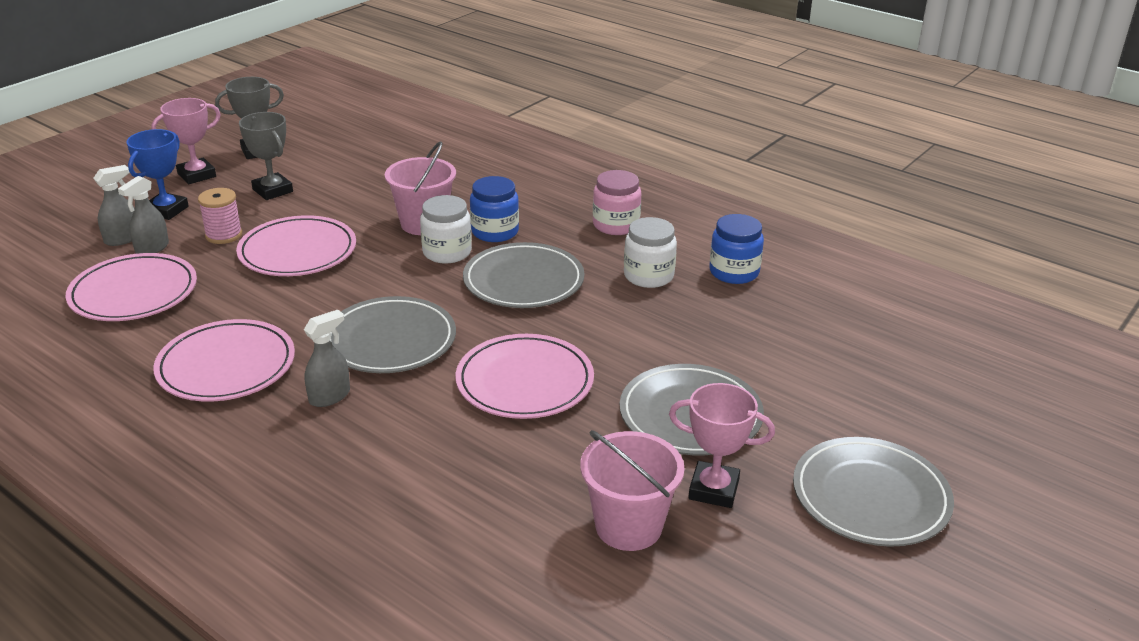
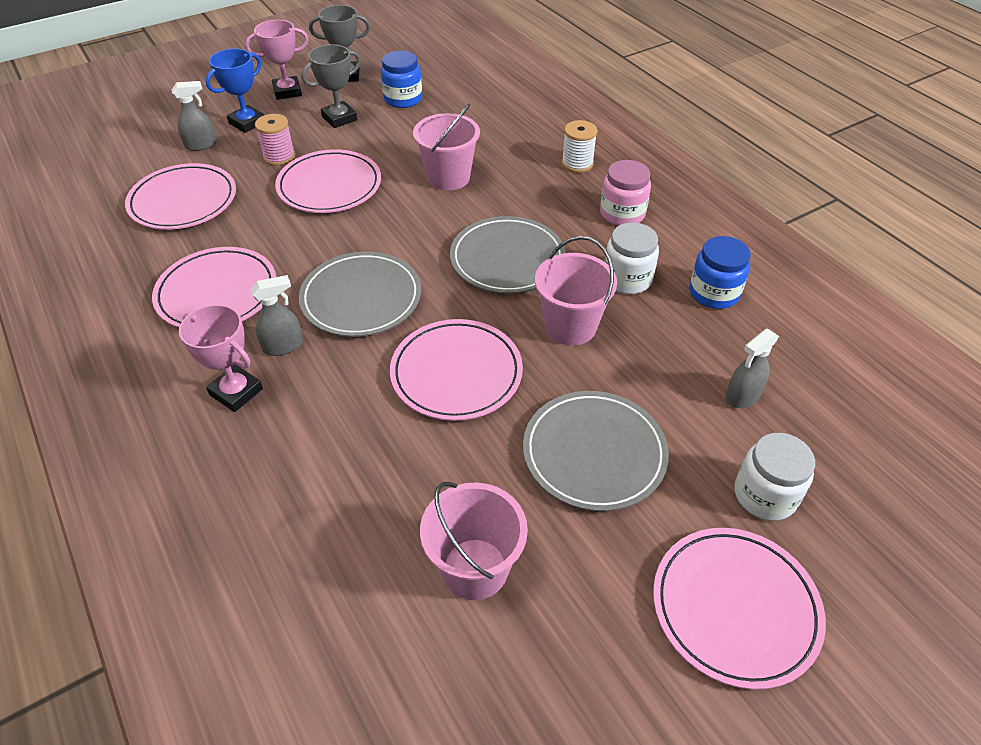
camera: 20 degrees right, 15 degrees up
grey spray bottle [118,176,169,254] -> grey spray bottle moved to [725,328,779,408]
grey trophy [239,112,293,200] -> grey trophy turned 75 degrees clockwise [301,44,361,128]
white jar [420,195,472,264] -> white jar moved to [735,433,815,521]
blue jar [470,176,519,242] -> blue jar moved to [381,51,422,108]
pink trophy [669,383,775,508] -> pink trophy moved to [179,304,263,412]
grey plate [793,437,954,547] -> pink plate [653,528,826,690]
none -> pink bucket [535,236,617,346]
none -> white spool [562,120,597,173]

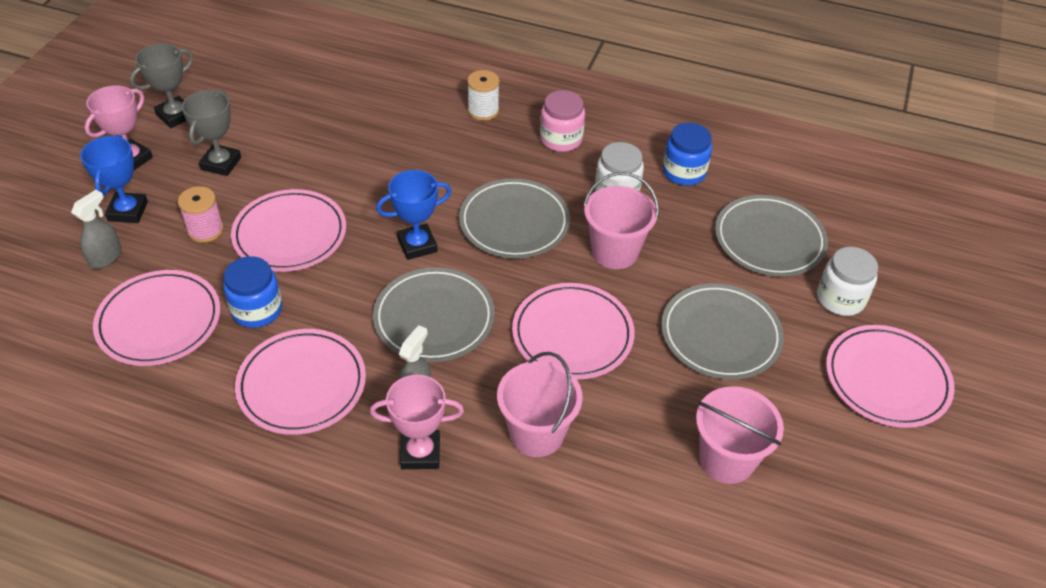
camera: 40 degrees left, 0 degrees up
blue jar [381,51,422,108] -> blue jar moved to [223,256,282,328]
pink bucket [413,104,480,191] -> pink bucket moved to [497,352,582,457]
grey spray bottle [725,328,779,408] -> grey plate [715,195,828,276]
none -> blue trophy [376,170,452,260]

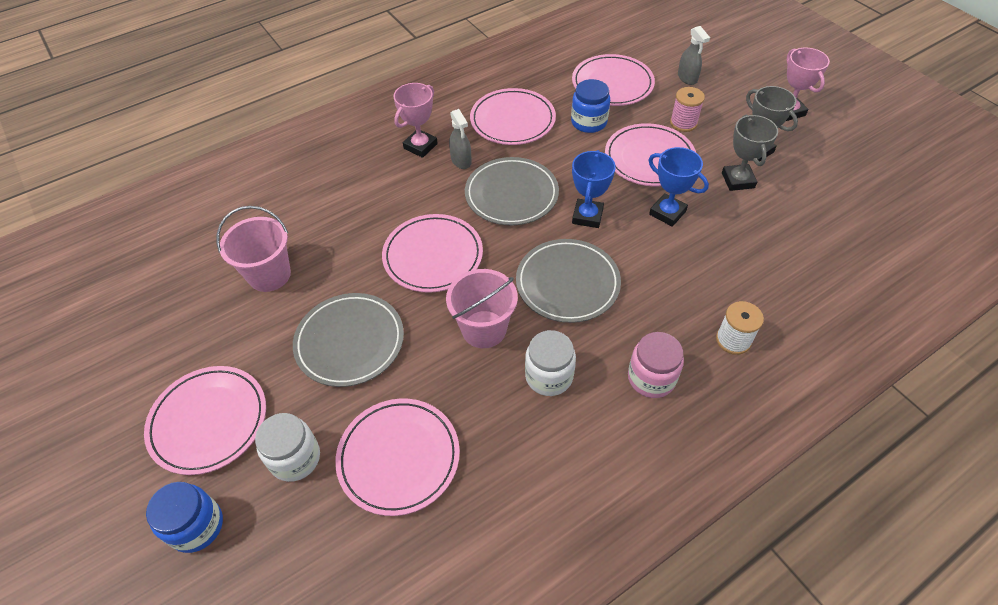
camera: 130 degrees right, 5 degrees up
blue trophy [80,135,148,223] -> blue trophy moved to [649,147,709,227]
grey trophy [130,43,193,128] -> grey trophy moved to [722,115,778,191]
pink bucket [497,352,582,457] -> none
blue jar [663,123,712,186] -> blue jar moved to [146,482,223,553]
grey plate [715,195,828,276] -> pink plate [335,398,460,516]

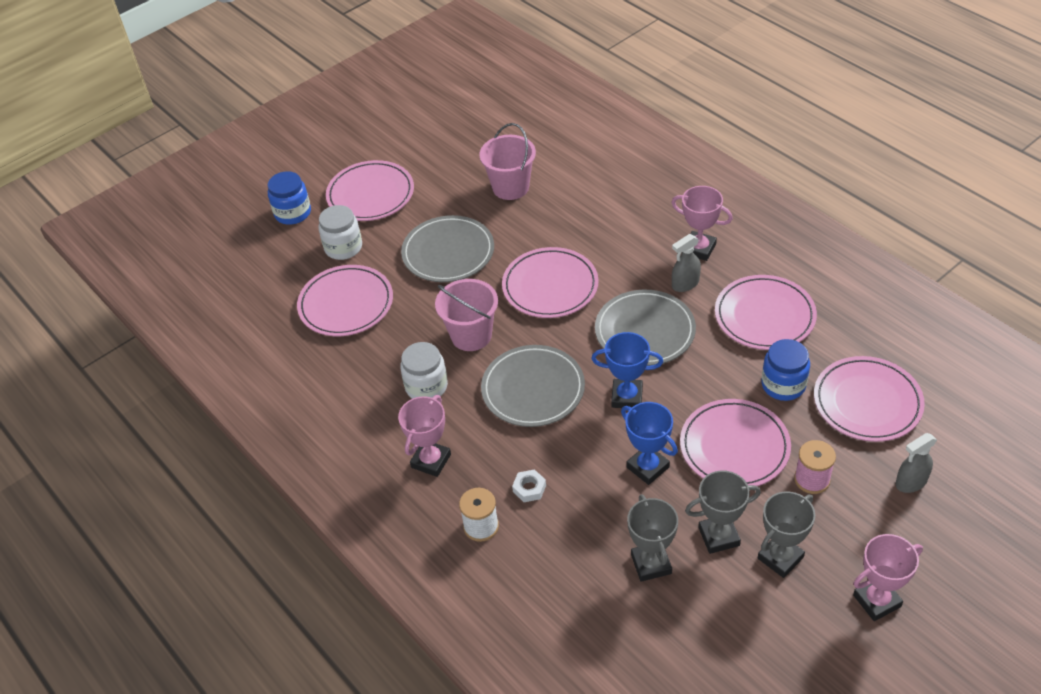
camera: 85 degrees right, 5 degrees down
pink jar [628,332,684,398] -> pink trophy [398,395,451,477]
blue trophy [649,147,709,227] -> blue trophy turned 75 degrees counterclockwise [621,402,678,485]
none -> white nut [512,469,546,502]
none -> grey trophy [627,494,678,582]

